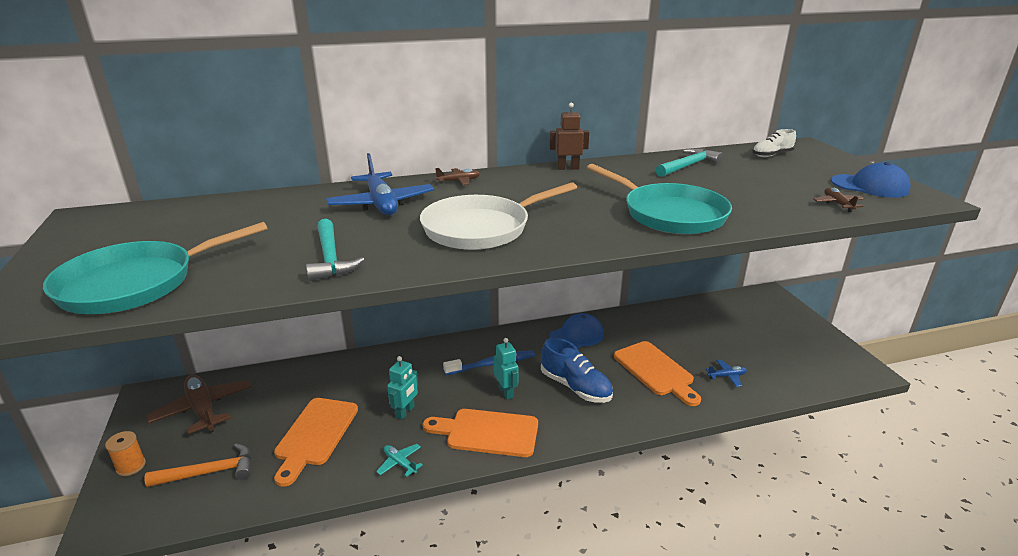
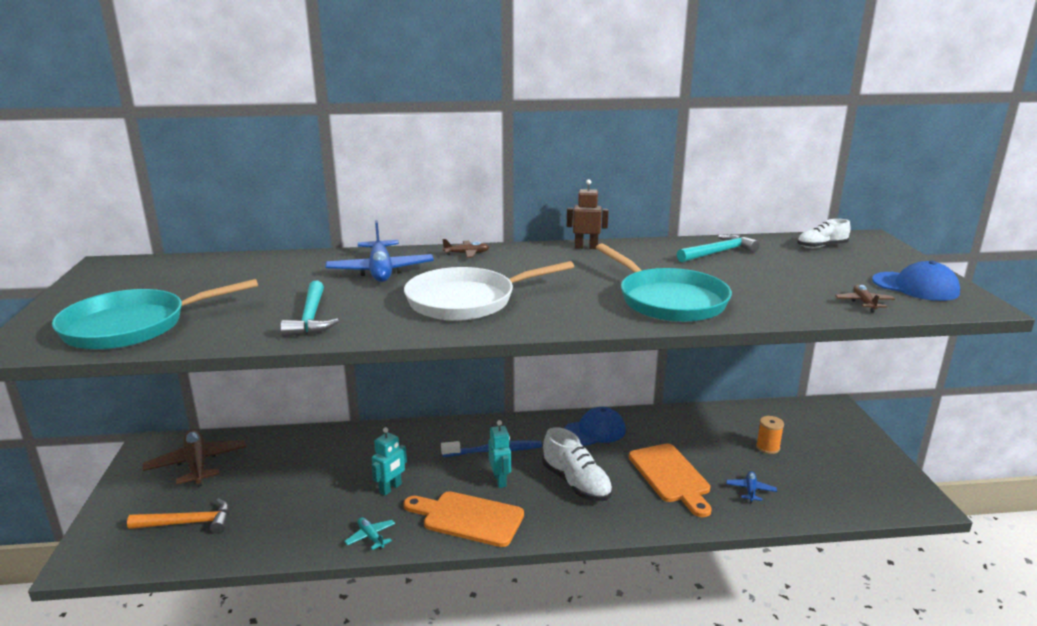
camera: 10 degrees right, 5 degrees down
orange spool [105,431,146,476] -> orange spool moved to [756,416,784,454]
orange cutting board [274,398,358,487] -> none
blue shoe [541,338,613,403] -> white shoe [542,427,613,502]
blue plane [706,360,747,387] -> blue plane turned 75 degrees counterclockwise [726,471,777,503]

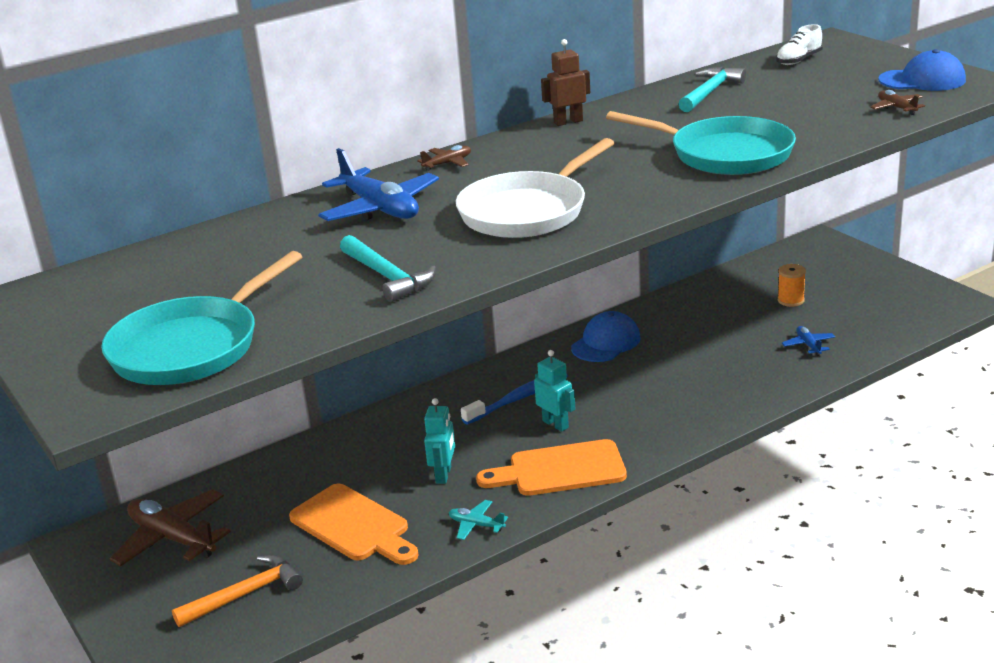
camera: 25 degrees left, 5 degrees up
white shoe [542,427,613,502] -> none
orange cutting board [629,444,711,517] -> orange cutting board moved to [289,484,419,565]

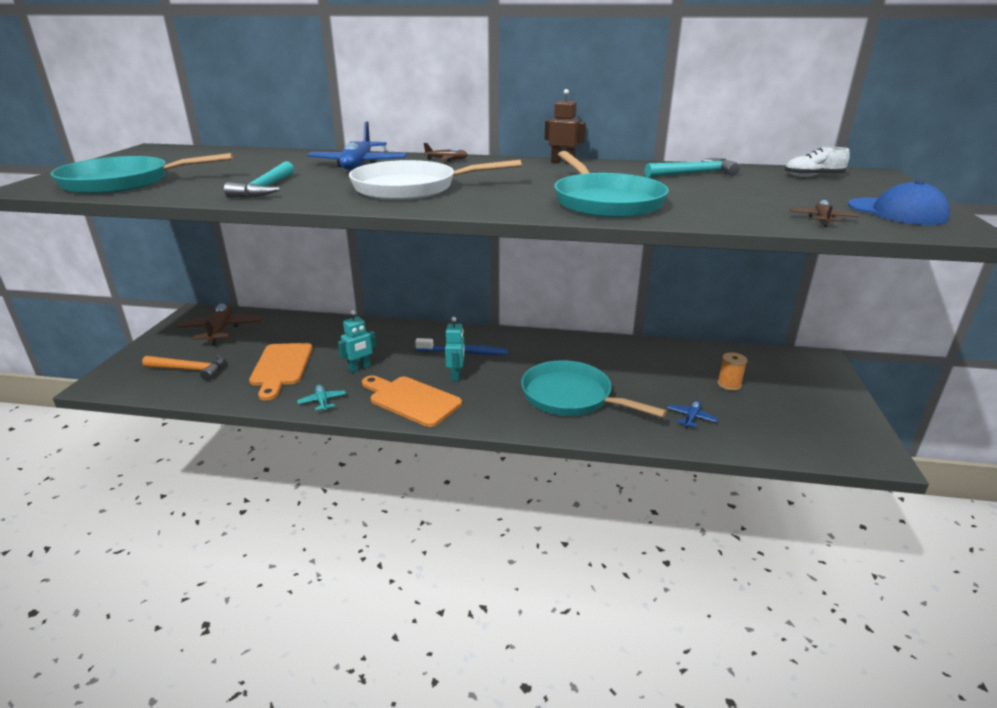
camera: 40 degrees right, 0 degrees up
blue cap [571,311,641,362] -> none
none -> turquoise pan [521,360,667,418]

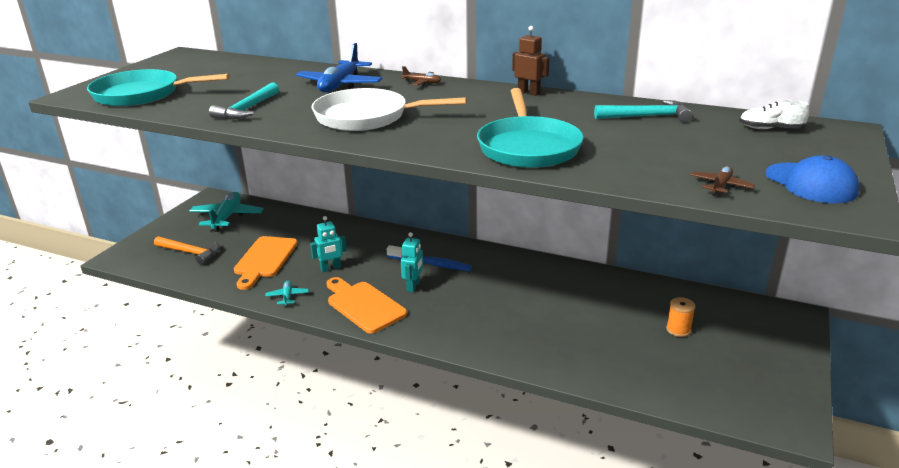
camera: 15 degrees right, 0 degrees up
brown plane [176,303,262,346] -> turquoise plane [189,192,264,232]
turquoise pan [521,360,667,418] -> none
blue plane [668,400,718,428] -> none

